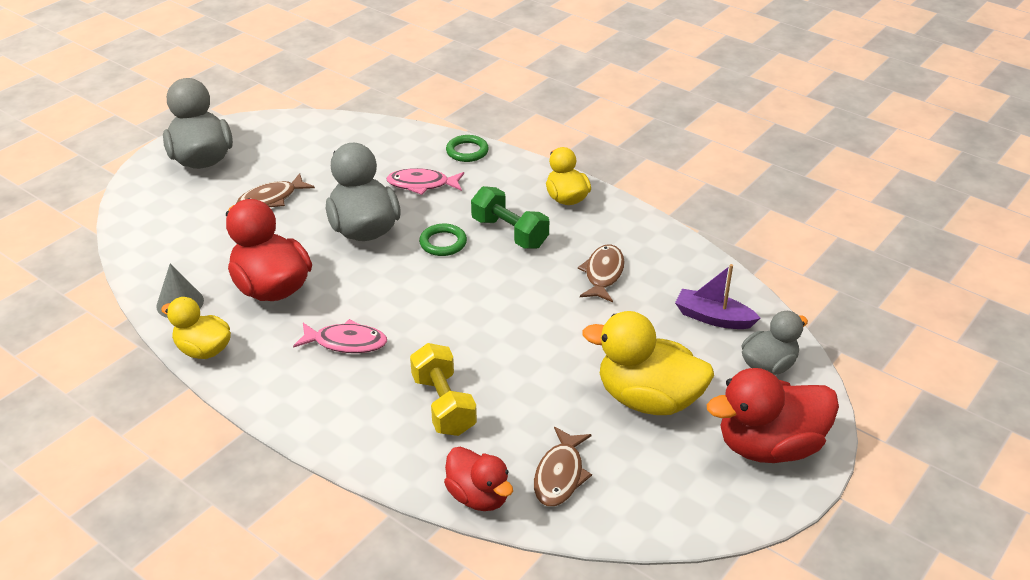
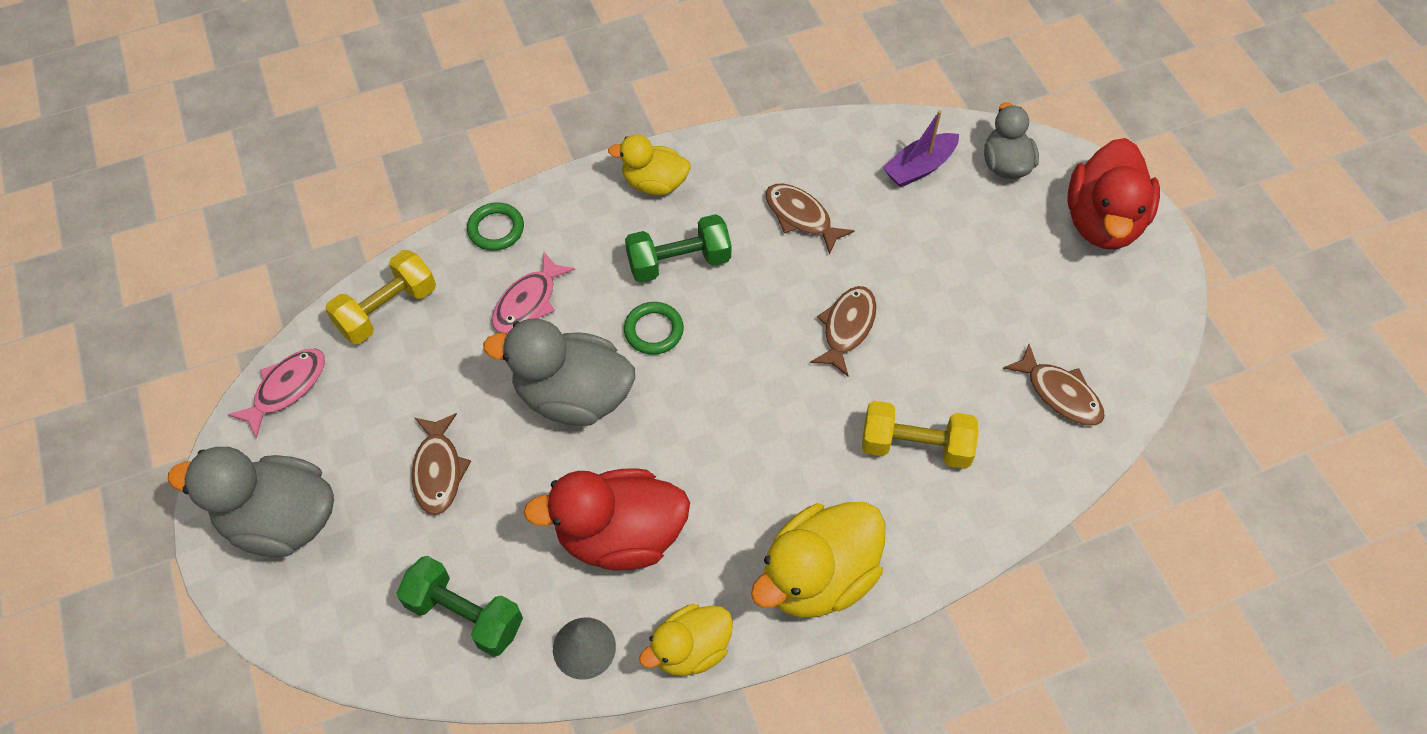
camera: 60 degrees left, 20 degrees up
pink fish [293,319,387,353] -> pink fish moved to [228,349,325,438]
red duck [444,447,513,511] -> none
yellow duck [582,311,714,415] -> yellow duck moved to [751,502,885,618]
none -> yellow dumbbell [325,250,436,344]
none -> green dumbbell [396,556,523,657]
none -> brown fish [810,286,877,376]

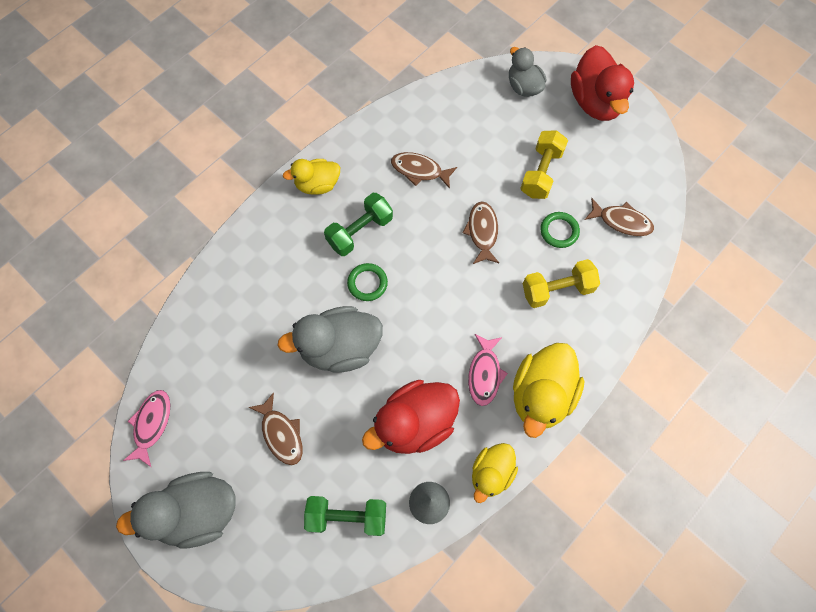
camera: 25 degrees left, 10 degrees up
yellow dumbbell [325,250,436,344] -> yellow dumbbell moved to [520,130,568,199]
green ring [467,202,524,251] -> green ring moved to [540,212,580,248]
pink fish [492,252,575,333] -> pink fish moved to [468,334,508,406]
purple boat [882,110,959,188] -> none

